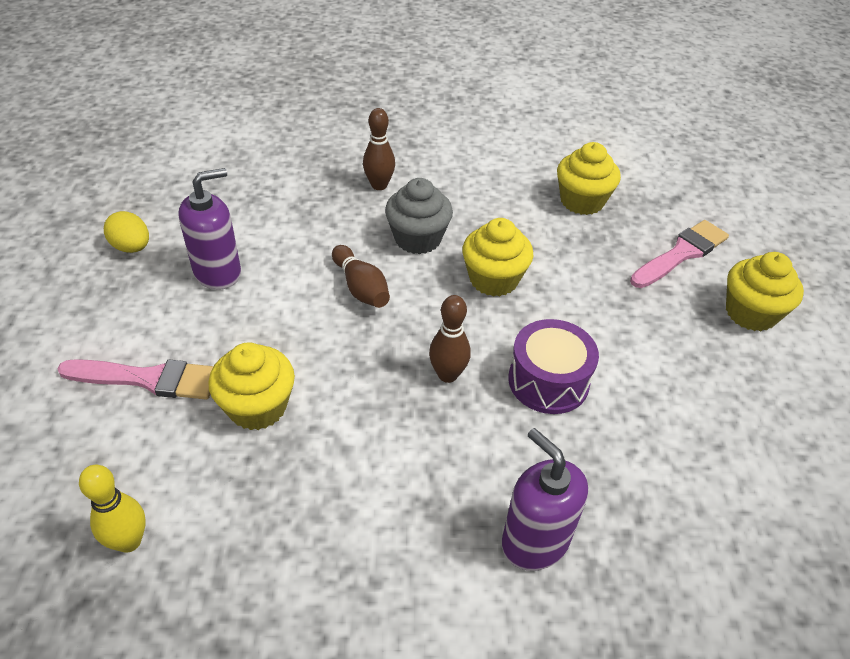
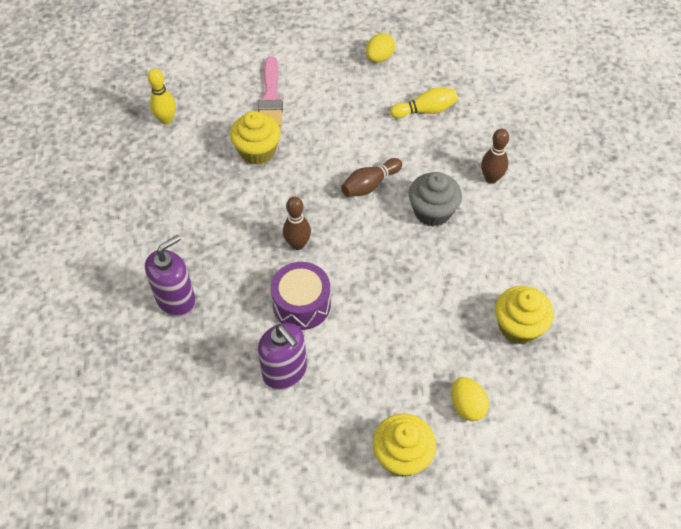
camera: 85 degrees right, 10 degrees up
purple soap dispenser [178,168,241,290] -> purple soap dispenser moved to [258,323,307,390]
yellow cupcake [462,218,534,297] -> none
pink brush [630,220,729,288] -> yellow egg [451,377,489,421]
none -> yellow bowling pin [390,88,458,118]

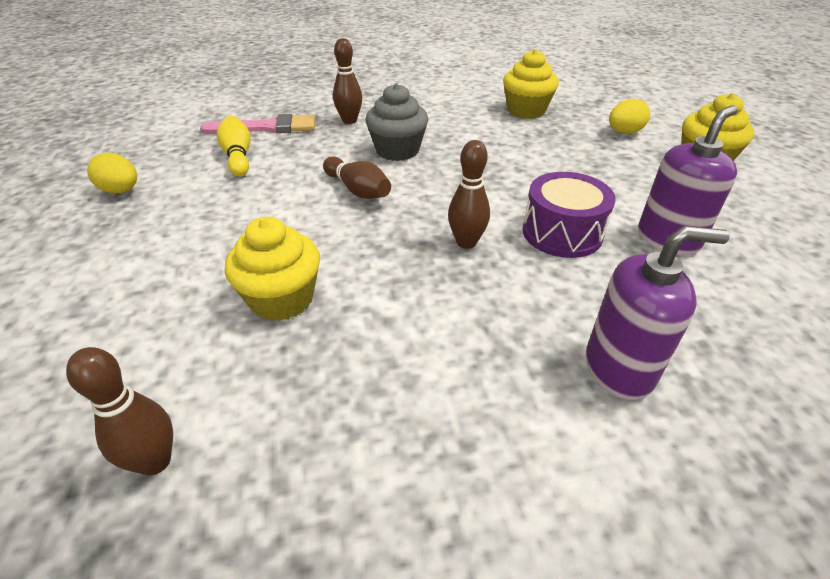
camera: 95 degrees left, 15 degrees down
purple soap dispenser [145,235,196,317] -> purple soap dispenser turned 135 degrees clockwise [586,226,730,400]
yellow bowling pin [148,69,176,125] -> brown bowling pin [66,347,173,475]
pink brush [258,56,283,127] -> pink brush moved to [200,114,316,134]

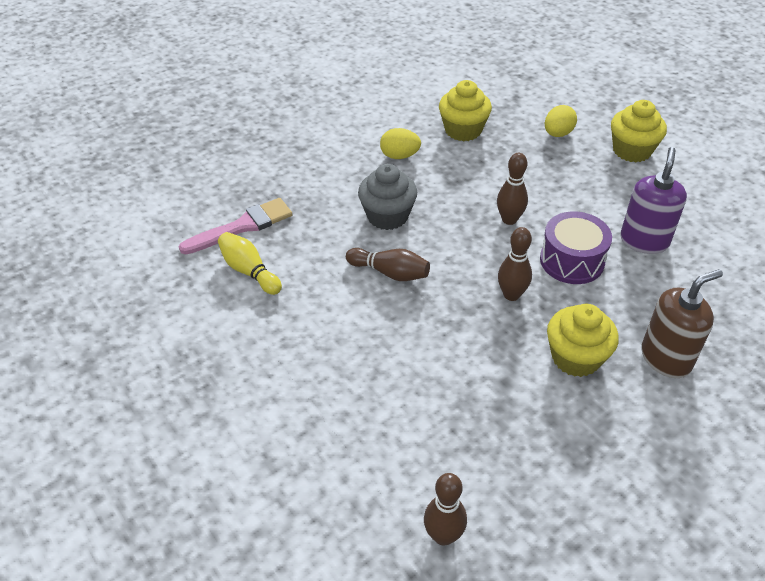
camera: 25 degrees left, 5 degrees up
yellow egg [87,153,137,193] -> yellow egg moved to [380,128,421,159]
yellow cupcake [225,217,320,321] -> yellow cupcake moved to [547,304,619,377]
brown bowling pin [333,38,362,124] -> brown bowling pin moved to [497,153,528,225]
purple soap dispenser [586,226,730,400] -> brown soap dispenser [641,269,723,378]

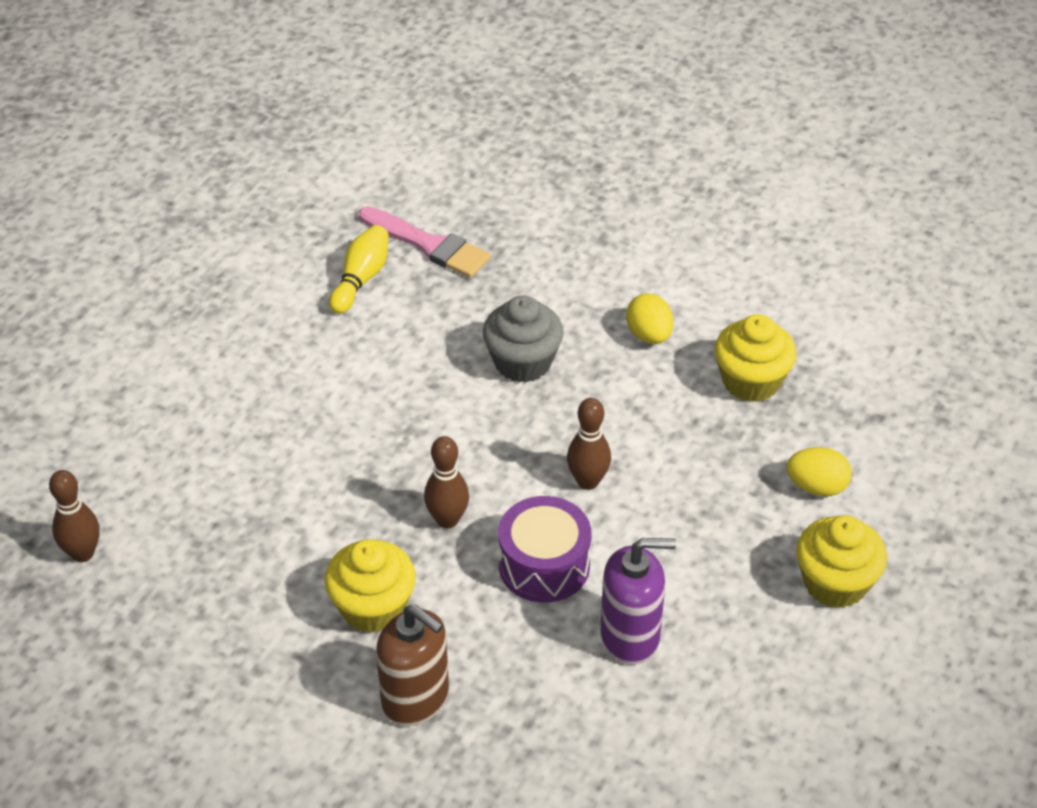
camera: 65 degrees right, 0 degrees up
brown bowling pin [346,248,430,281] -> none

